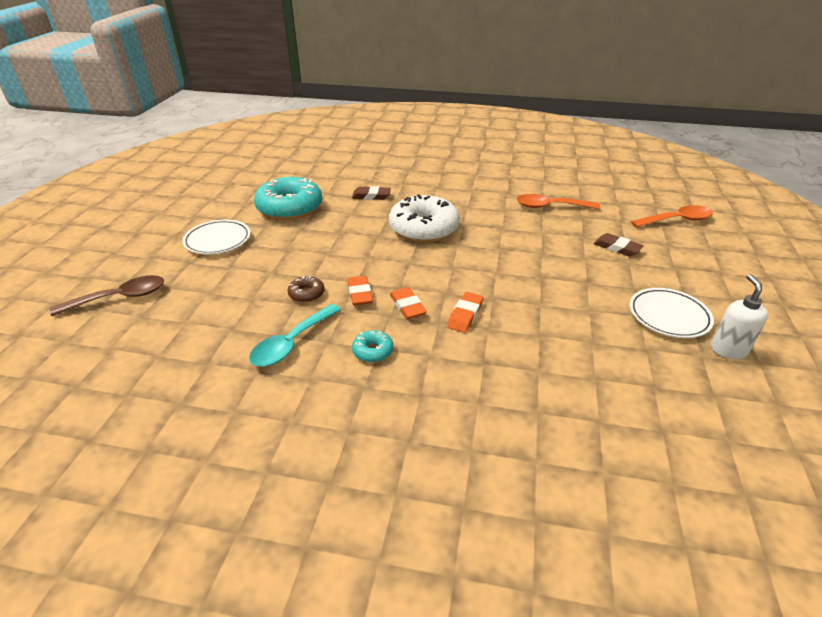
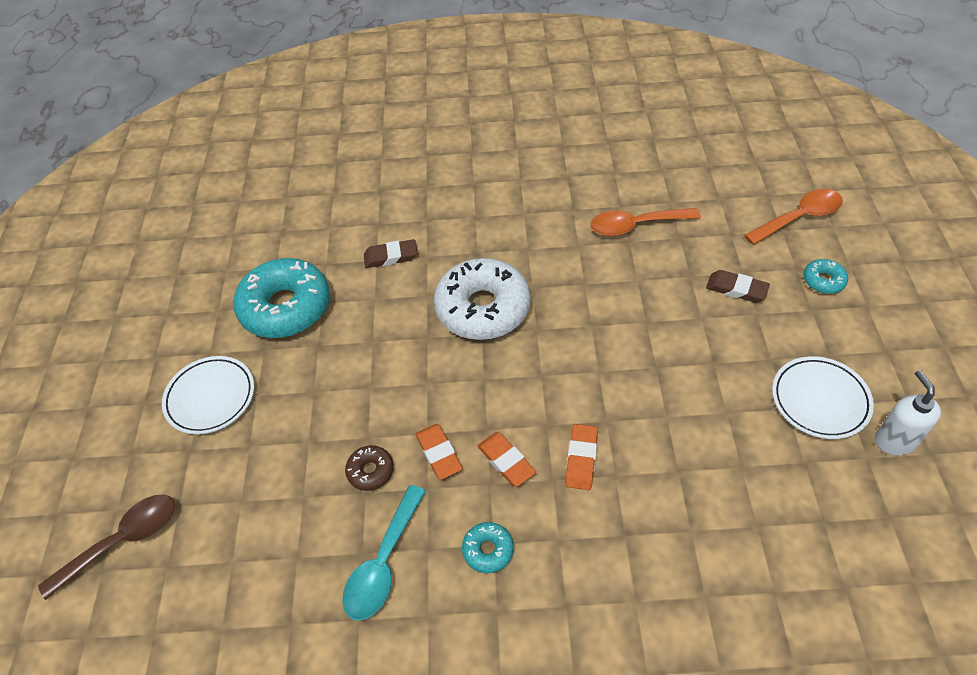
camera: 10 degrees left, 15 degrees up
none -> turquoise donut [803,259,848,294]

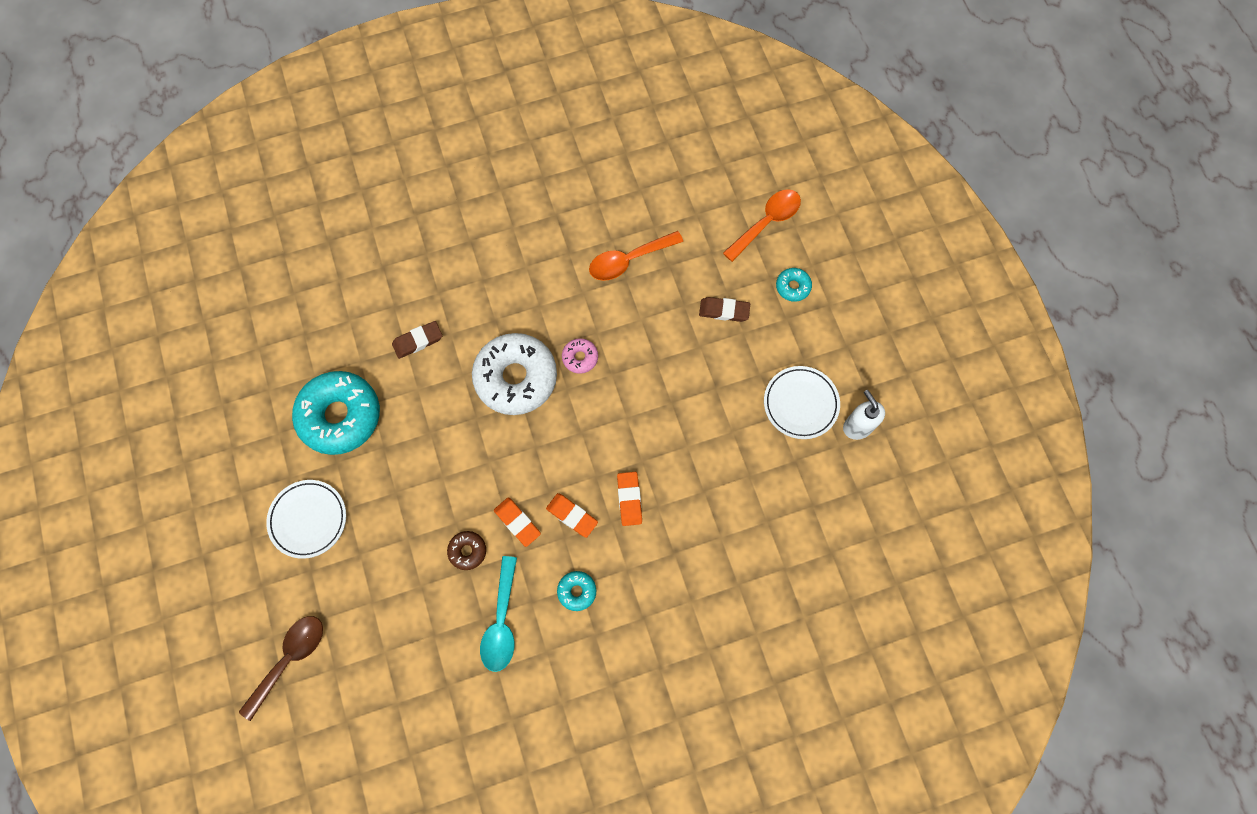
camera: 20 degrees left, 20 degrees up
none -> pink donut [562,338,598,374]

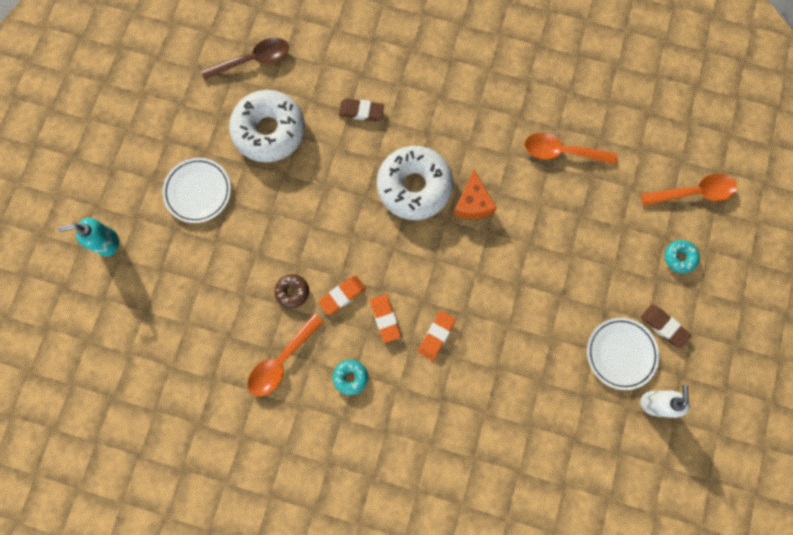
camera: 35 degrees right, 5 degrees up
brown spoon [239,616,323,721] -> brown spoon moved to [201,38,289,81]
turquoise donut [292,371,380,455] -> white donut [229,90,305,162]
turquoise spoon [480,556,517,672] -> orange spoon [247,313,324,397]
orange eraser [494,497,541,547] -> orange eraser turned 60 degrees clockwise [318,275,366,315]
pink donut [562,338,598,374] -> orange cheese [453,169,497,219]
brown eraser [699,297,750,322] -> brown eraser moved to [641,305,691,348]
none -> turquoise soap dispenser [58,218,119,257]

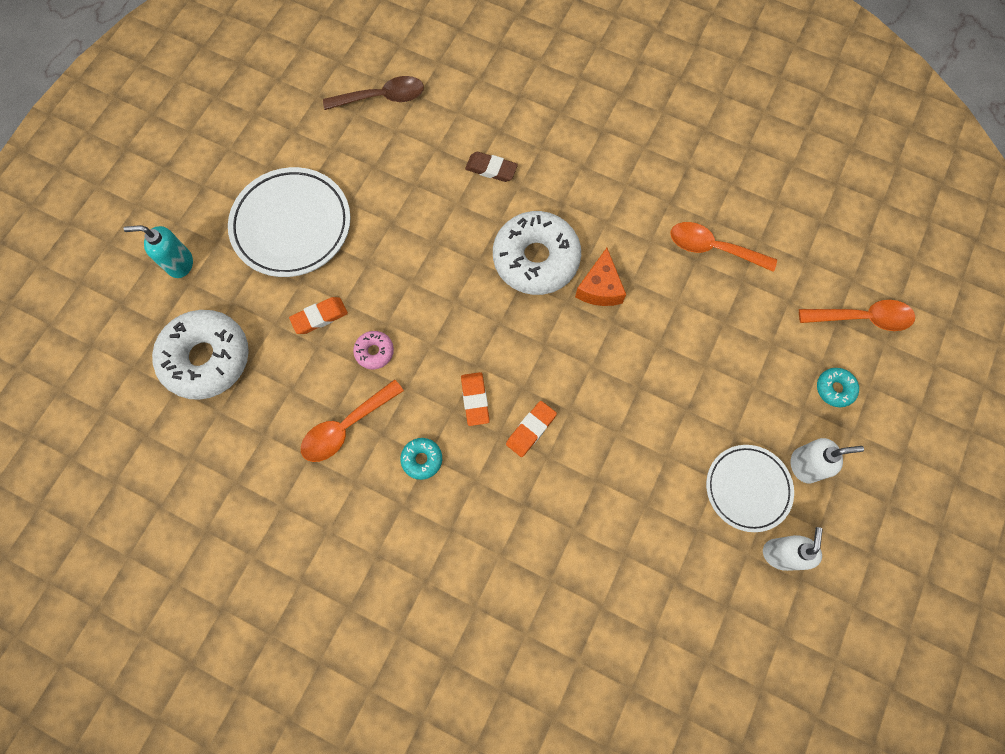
camera: 10 degrees right, 5 degrees down
white plate [162,158,231,223] -> white plate [228,167,351,277], size x1.56
white donut [229,90,305,162] -> white donut moved to [152,310,249,400]
brown donut [275,274,309,308] -> pink donut [353,331,394,369]
orange eraser [318,275,366,315] -> orange eraser moved to [289,297,348,334]
brown eraser [641,305,691,348] -> white soap dispenser [791,438,864,483]

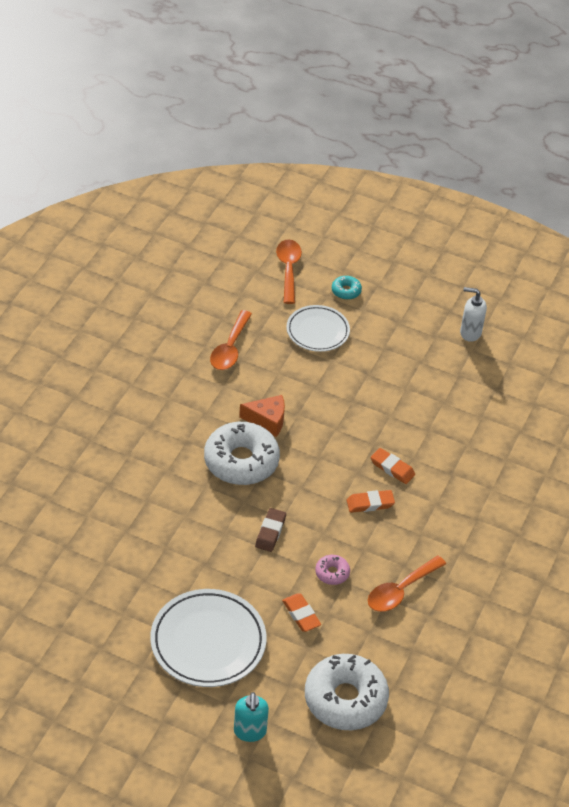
camera: 95 degrees left, 25 degrees down
orange spoon [301,379,404,462] -> orange spoon turned 90 degrees clockwise [368,556,446,612]
brown spoon [323,76,424,110] -> none
turquoise donut [400,438,442,480] -> none
brown eraser [465,152,518,182] -> brown eraser moved to [255,508,286,552]
white plate [706,445,794,532] -> white plate moved to [287,305,350,352]
white soap dispenser [791,438,864,483] -> none

